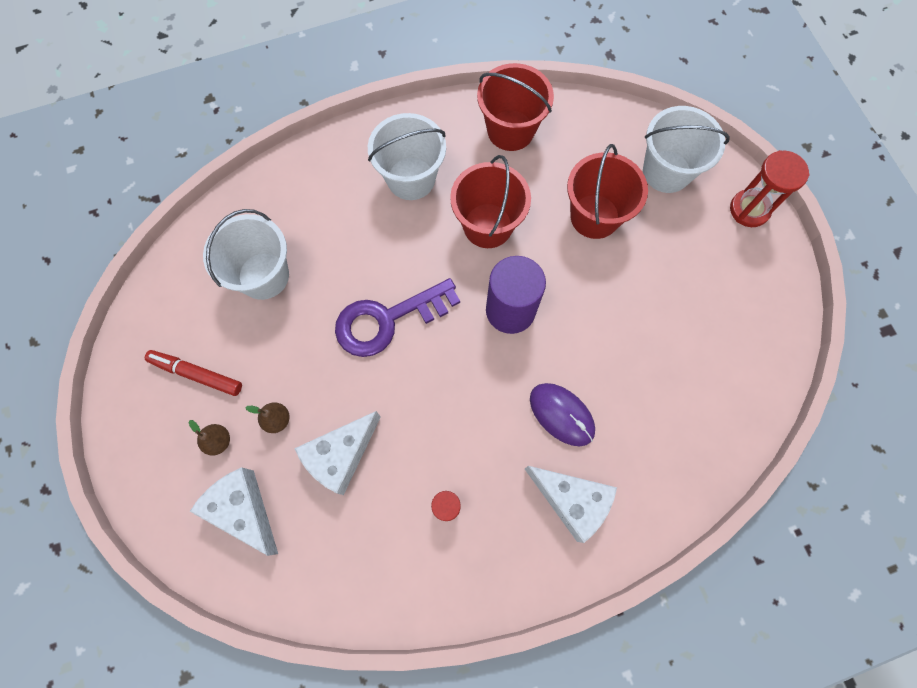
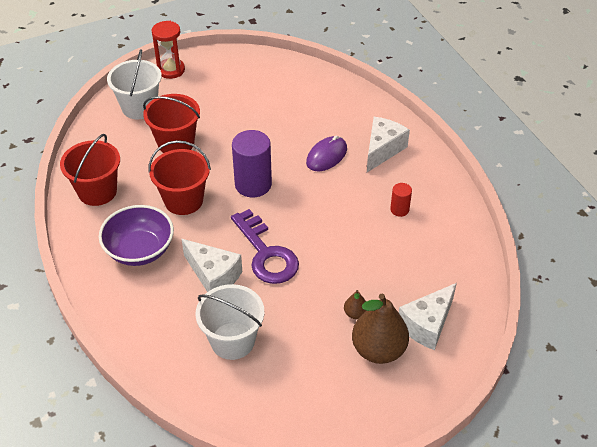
camera: 95 degrees left, 25 degrees down
red marker [145,350,242,396] -> none
brown pear [189,420,230,456] -> brown pear [352,294,409,364], size x2.25
white cheese [294,411,381,495] -> white cheese moved to [182,239,242,292]
white bucket [368,113,446,200] -> purple bowl [99,205,174,266]

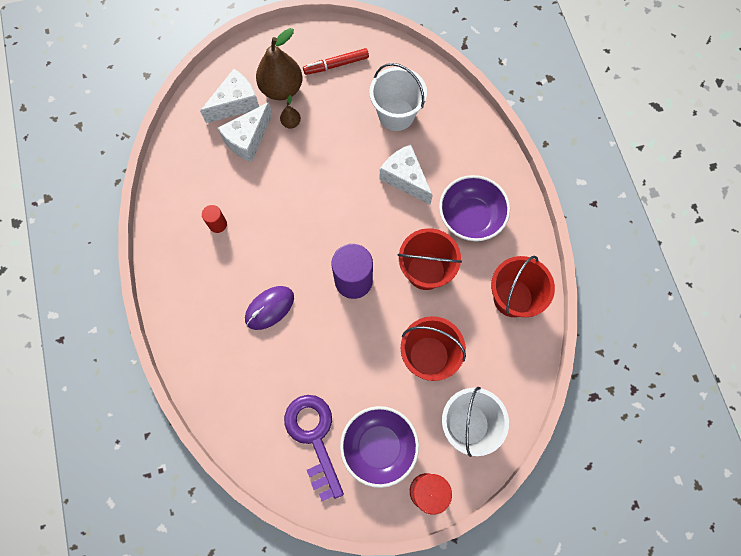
camera: 170 degrees left, 25 degrees up
purple key [231,209,299,284] -> purple key moved to [284,395,344,501]
white cheese [367,117,410,172] -> white cheese moved to [218,102,272,162]
none -> red marker [303,48,369,75]
none -> purple bowl [340,406,419,488]

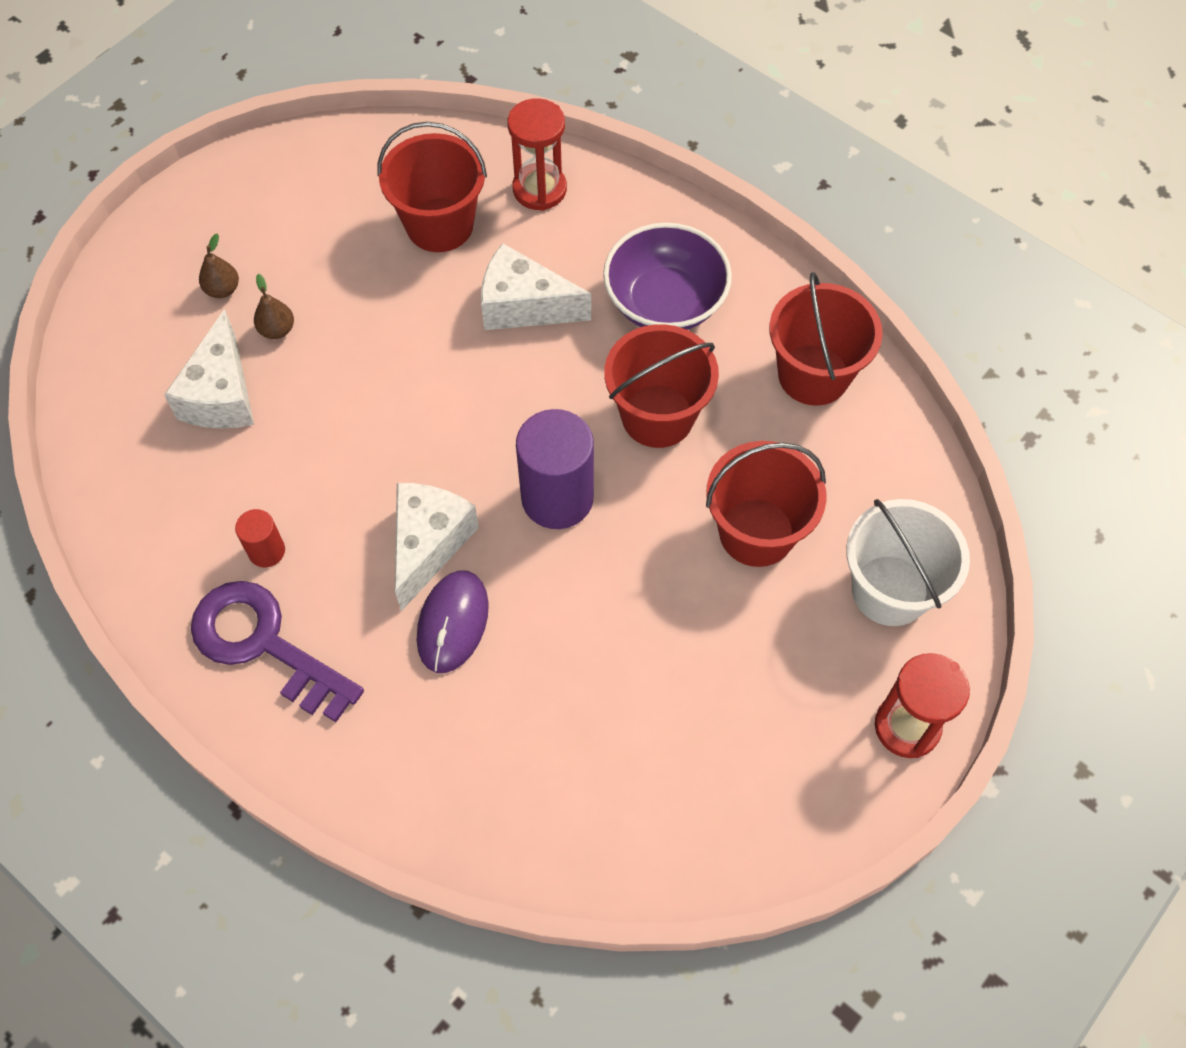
camera: 35 degrees left, 10 degrees down
white cheese [200,69,259,123] -> white cheese moved to [395,483,479,611]
brown pear [256,28,303,100] -> brown pear [199,234,239,298], size x0.44
purple key [284,395,344,501] -> purple key moved to [191,581,364,722]
red marker [303,48,369,75] -> none
purple bowl [340,406,419,488] -> none
white bucket [369,63,427,131] -> red bucket [377,122,487,252]
none -> red hourglass [507,98,567,211]

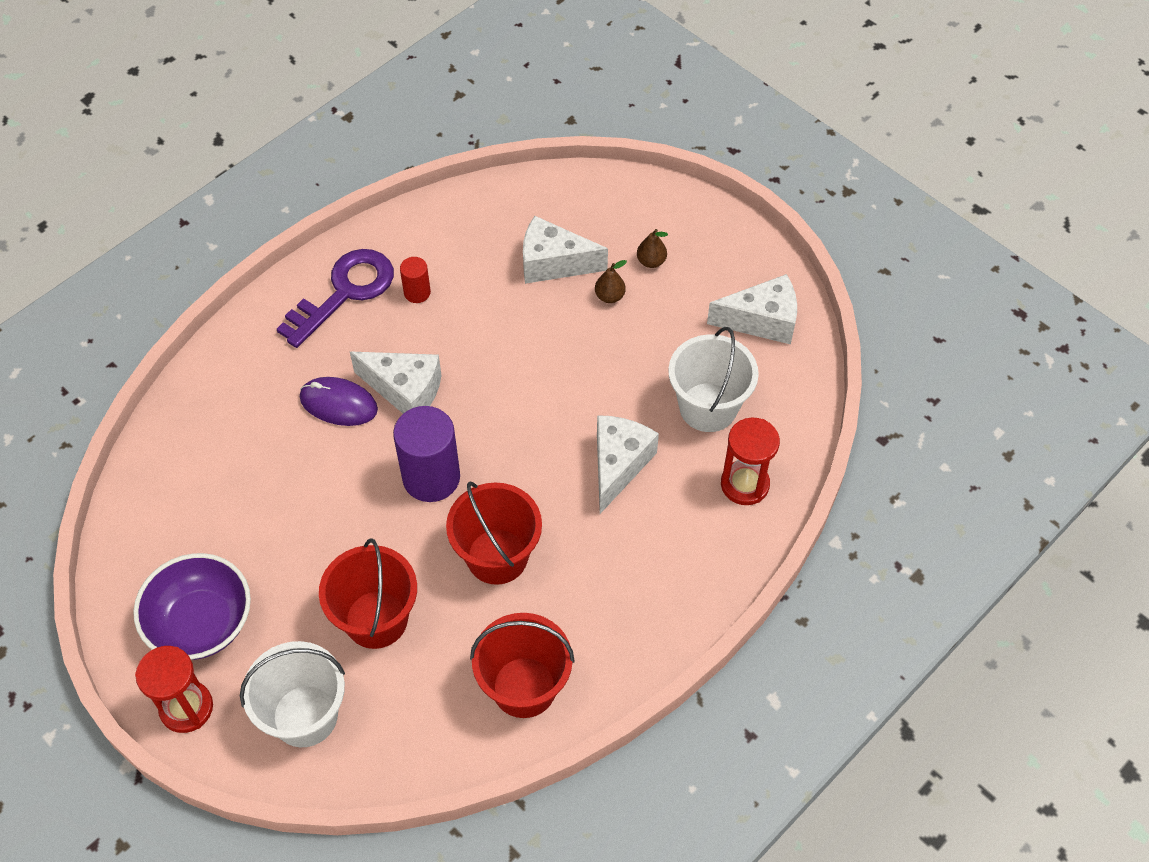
camera: 95 degrees right, 5 degrees down
red bucket [377,122,487,252] -> white bucket [668,327,759,432]
purple bowl [603,223,732,330] -> purple bowl moved to [133,553,251,660]
none -> white cheese [707,274,797,344]

